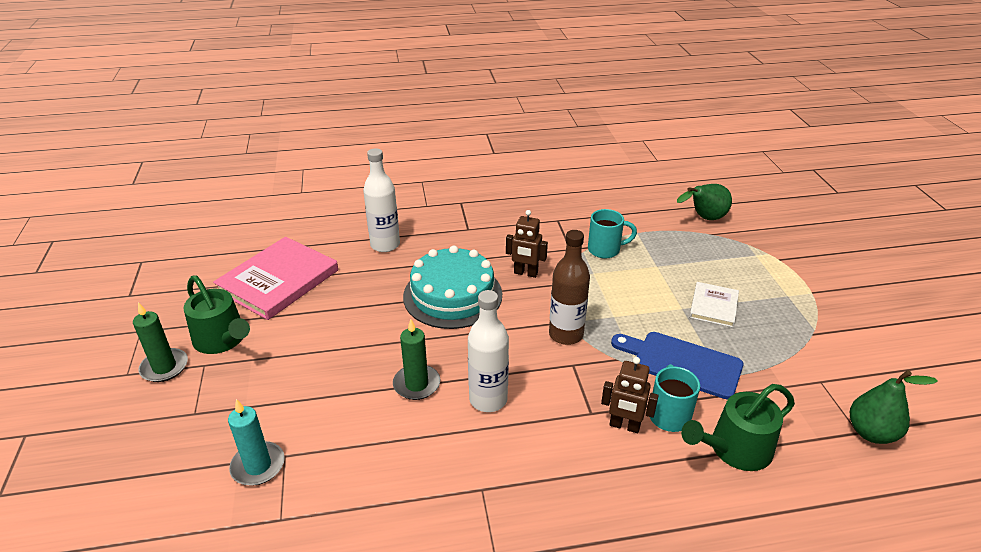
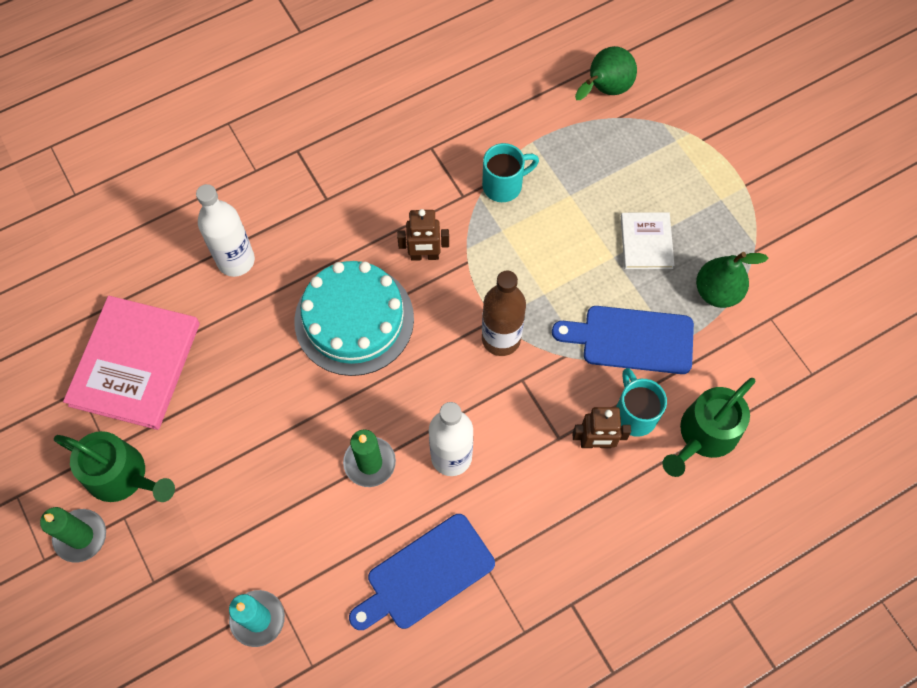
camera: 20 degrees left, 30 degrees up
green pear [850,370,938,444] -> green pear moved to [696,252,768,308]
none -> blue cutting board [349,514,495,630]

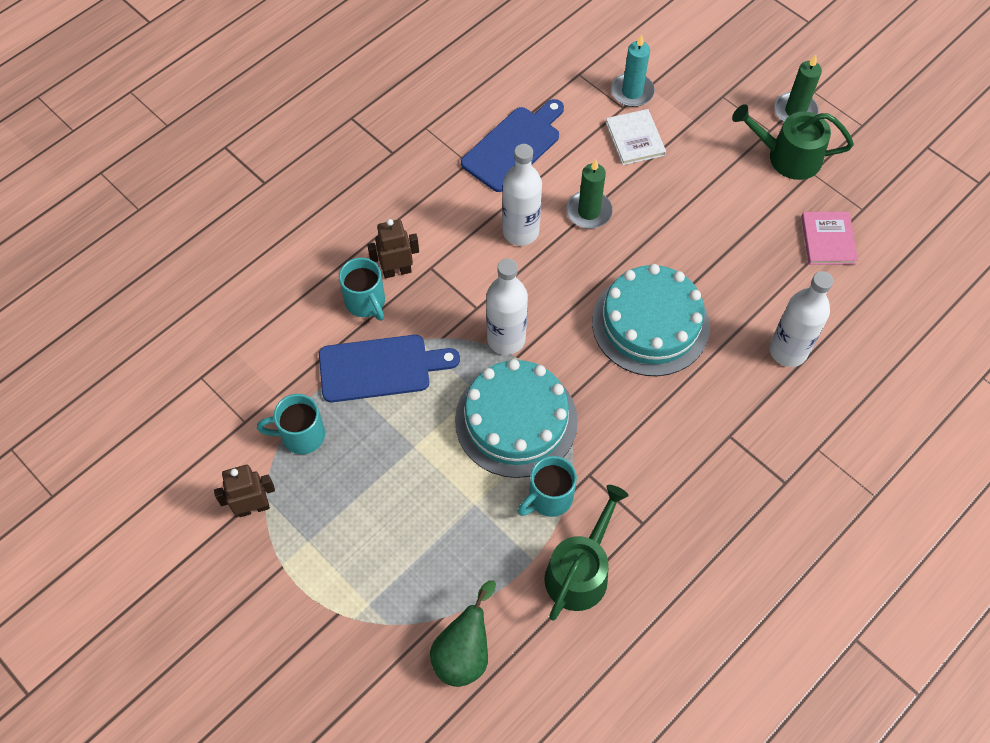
camera: 165 degrees right, 5 degrees down
pink book [63,296,200,430] -> pink book [801,212,858,265], size x0.53
brown robot [397,209,449,261] -> brown robot moved to [214,465,275,517]
brown bottle [482,270,526,356] -> white bottle [486,259,528,355]
white book [621,212,674,269] -> white book moved to [605,109,666,165]
green watering can [662,378,755,477] -> green watering can moved to [544,485,629,620]
green pear [696,252,768,308] -> turquoise mug [257,394,325,454]
none -> turquoise cake [455,359,578,478]

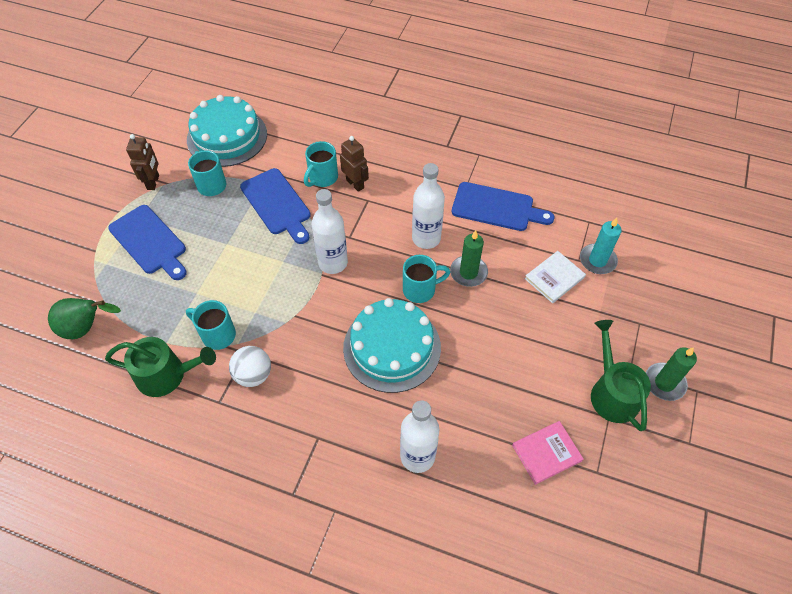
camera: 65 degrees right, 5 degrees down
brown robot [214,465,275,517] -> brown robot turned 45 degrees clockwise [126,134,159,190]
turquoise cake [455,359,578,478] -> turquoise cake moved to [187,95,267,167]
none -> blue cutting board [108,205,187,280]
none -> white ball [229,346,271,387]
none -> turquoise mug [403,255,450,303]

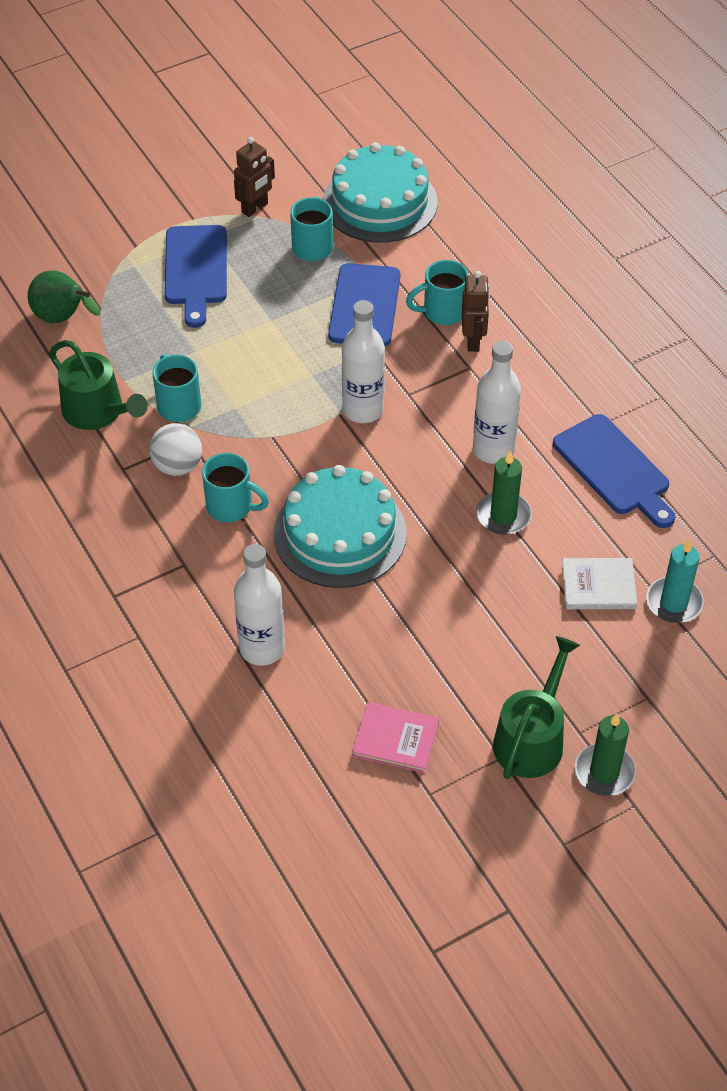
camera: 40 degrees right, 5 degrees down
turquoise mug [403,255,450,303] -> turquoise mug moved to [202,453,269,522]

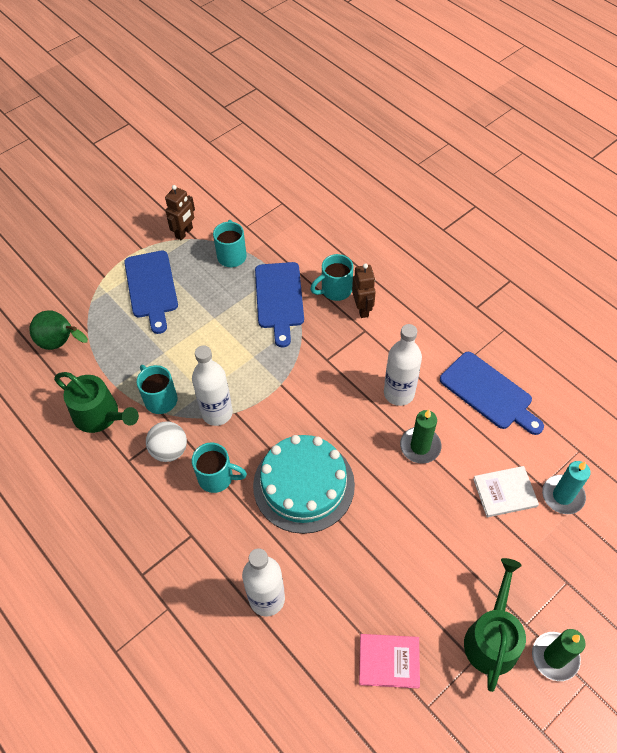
camera: 10 degrees left, 5 degrees up
turquoise cake [323,142,438,243] -> none
white bottle [342,300,385,423] -> white bottle moved to [192,345,233,426]

